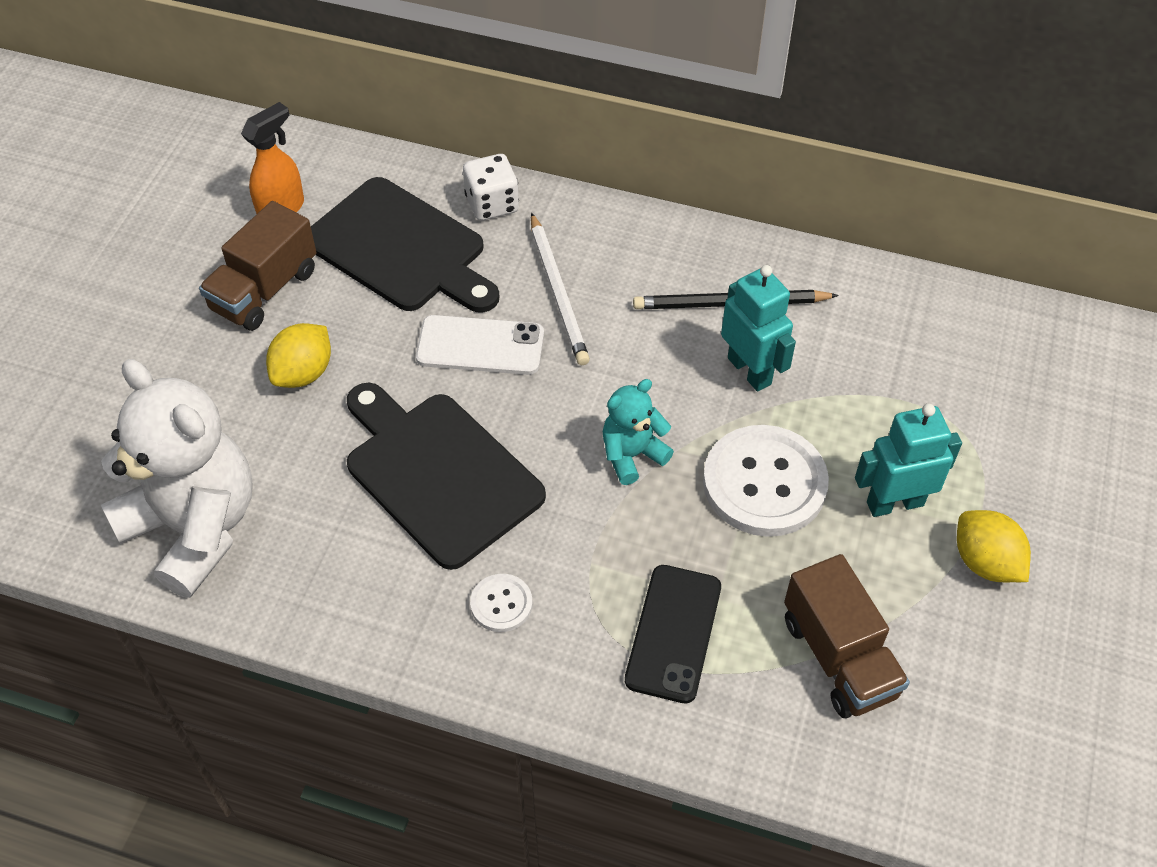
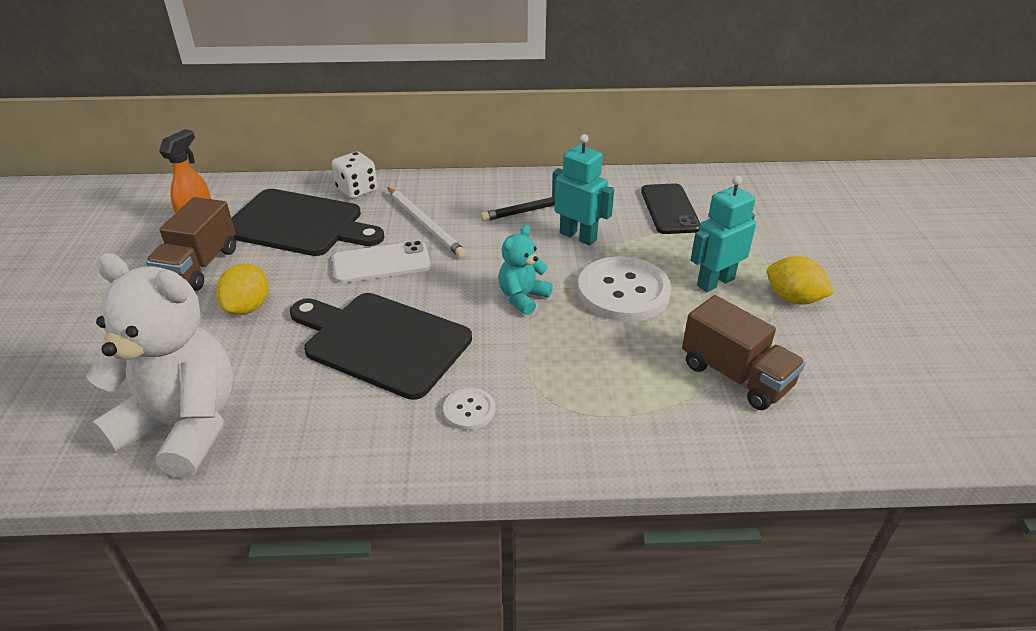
camera: 20 degrees left, 15 degrees down
black phone [625,565,721,703] -> black phone moved to [641,183,701,234]

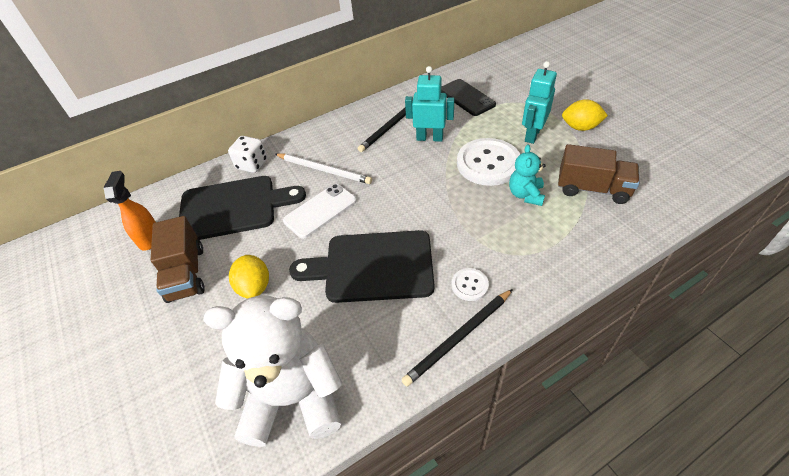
camera: 25 degrees left, 10 degrees up
turquoise teddy bear [498,225,553,315] -> turquoise teddy bear moved to [509,144,546,206]
none -> black pencil [401,289,513,387]

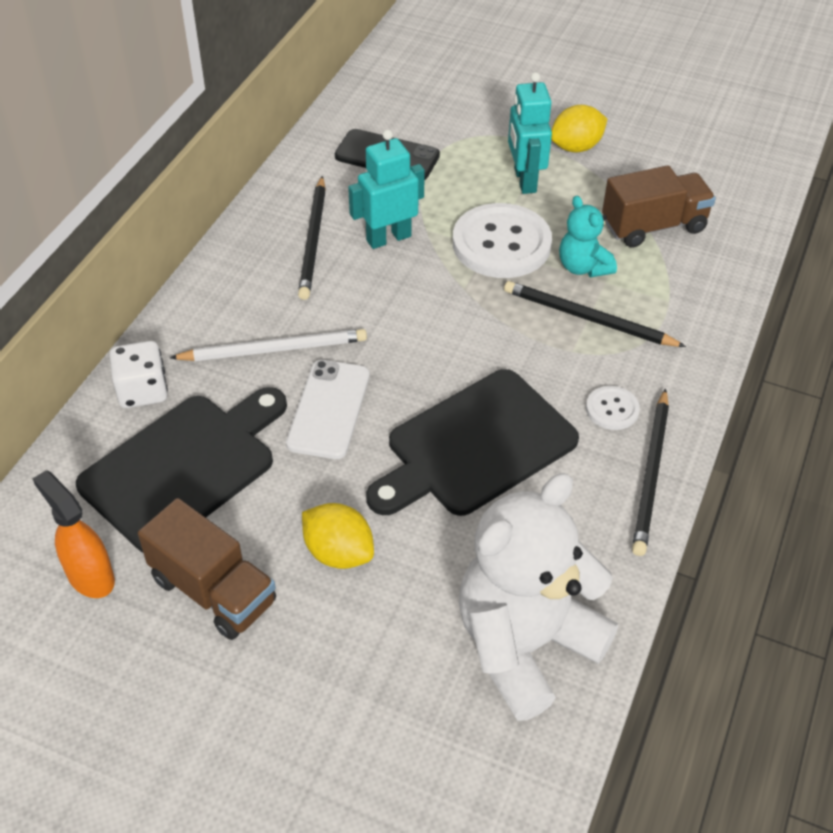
camera: 40 degrees left, 0 degrees up
none -> black pencil [504,281,686,347]

